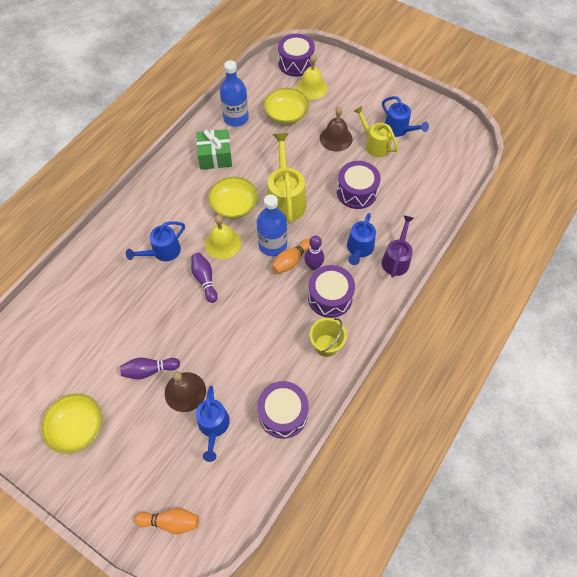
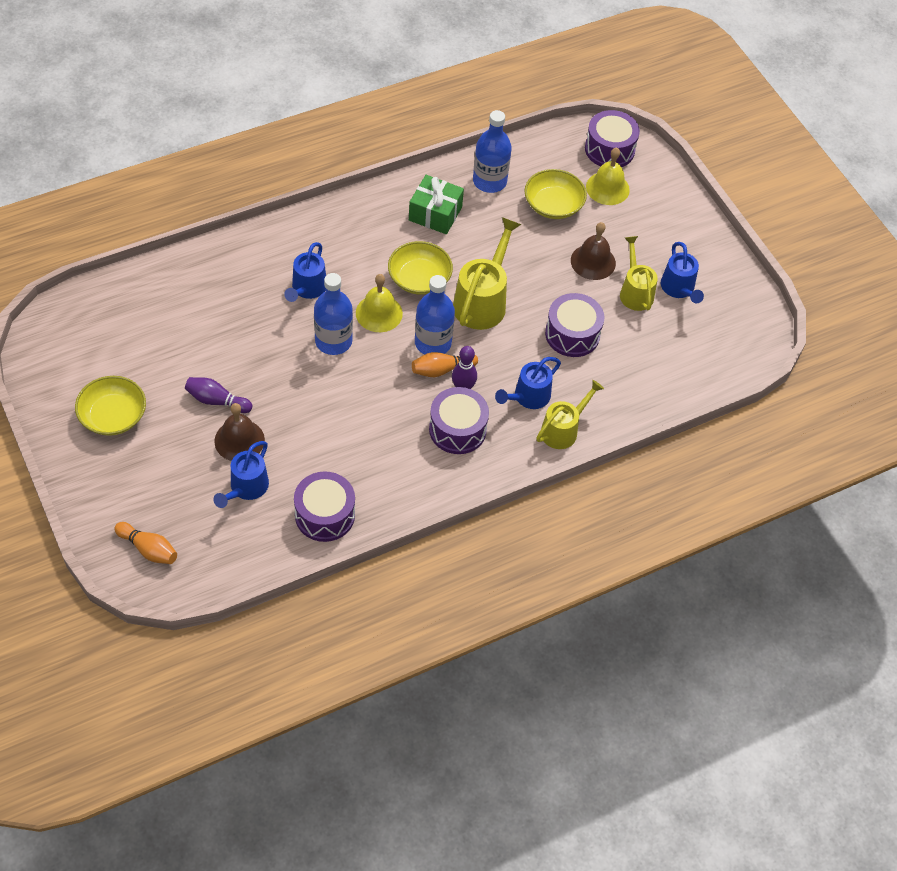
camera: 25 degrees right, 5 degrees down
blue watering can [126,221,185,261] -> blue watering can turned 60 degrees counterclockwise [284,242,326,302]
purple bowling pin [191,253,218,303] -> blue bottle [314,273,353,355]
yellow bucket [309,318,347,357] -> none
purple watering can [382,215,414,278] -> yellow watering can [536,380,604,449]

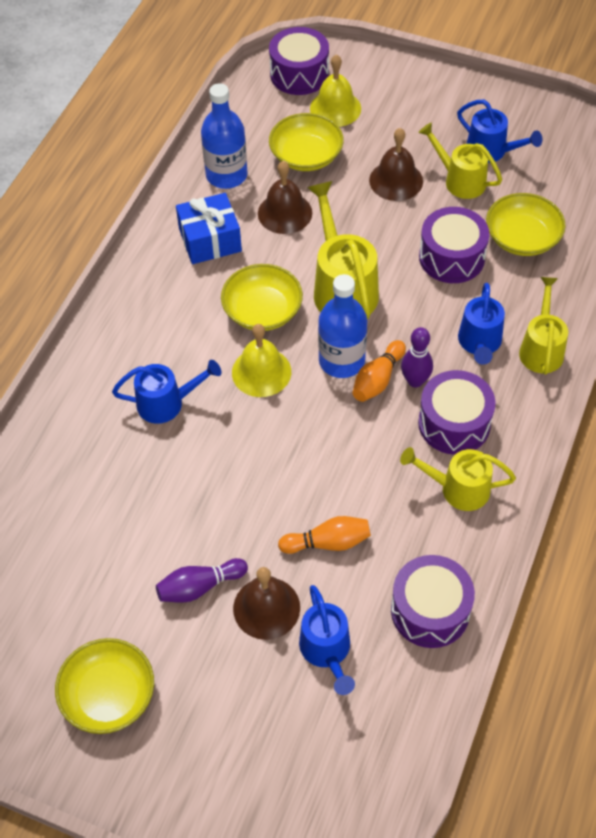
camera: 35 degrees left, 0 degrees up
orange bowling pin [114,522,177,564] -> orange bowling pin moved to [278,516,371,554]
blue watering can [284,242,326,302] -> blue watering can turned 75 degrees counterclockwise [112,360,221,424]
blue bottle [314,273,353,355] -> none
green gift [409,175,464,234] -> blue gift [176,193,242,264]
none -> brown bell [258,161,312,234]
none -> yellow watering can [400,447,516,511]
none -> yellow bowl [486,193,566,256]

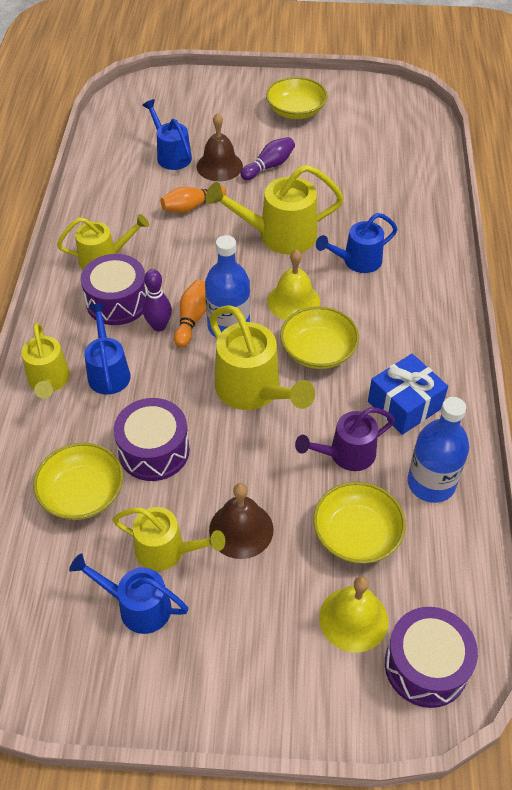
camera: 160 degrees right, 5 degrees down
brown bell [258,161,312,234] -> purple watering can [295,407,395,471]
purple drum [391,555,475,648] -> none
none -> yellow watering can [205,164,344,254]

